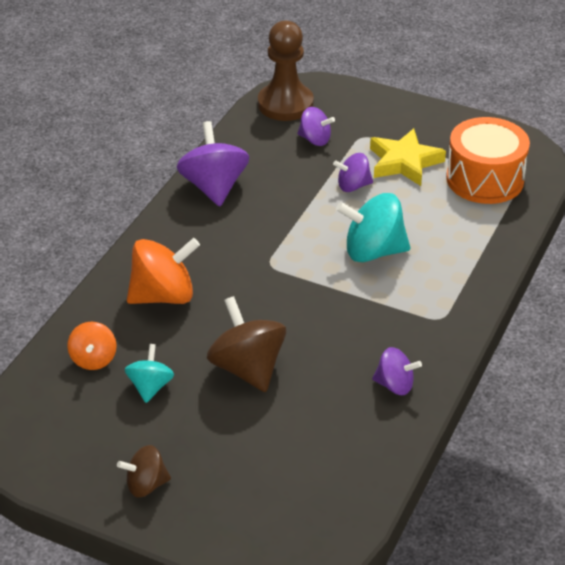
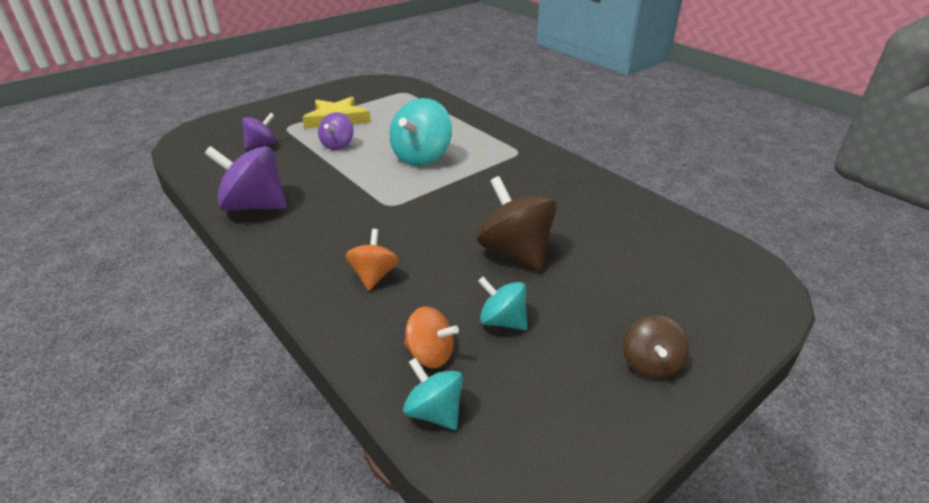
camera: 65 degrees left, 5 degrees down
orange spinning top [127,238,200,304] -> orange spinning top [345,229,399,290], size x0.58
brown spinning top [207,296,286,392] -> brown spinning top turned 60 degrees clockwise [477,176,557,271]
brown pawn [258,21,314,121] -> none
purple spinning top [372,347,422,395] -> none
orange drum [446,117,530,204] -> none
none -> turquoise spinning top [403,357,463,430]

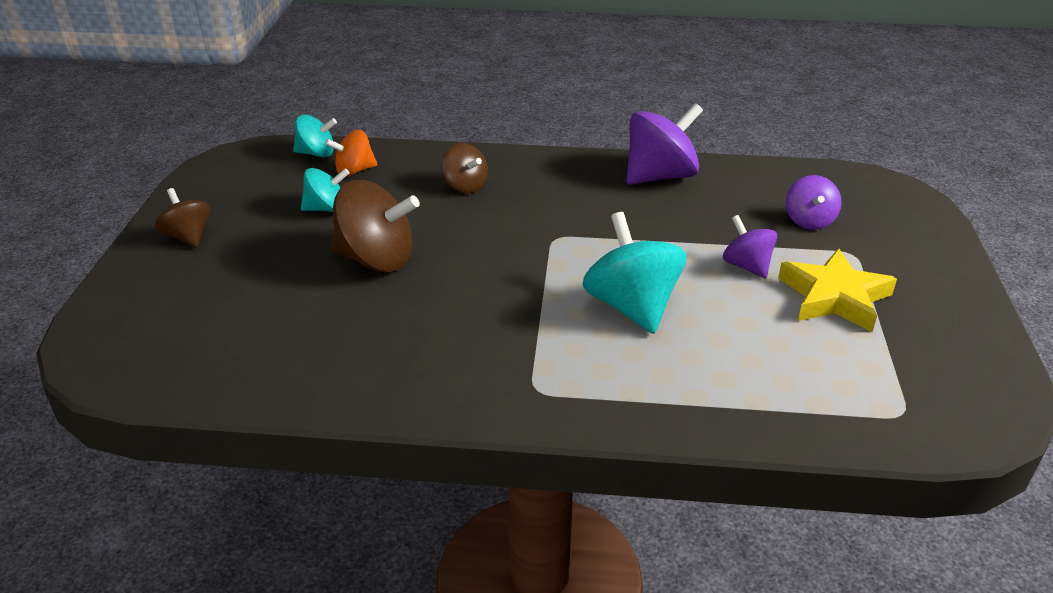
camera: 135 degrees right, 0 degrees up
orange spinning top [345,229,399,290] -> brown spinning top [441,143,488,193]

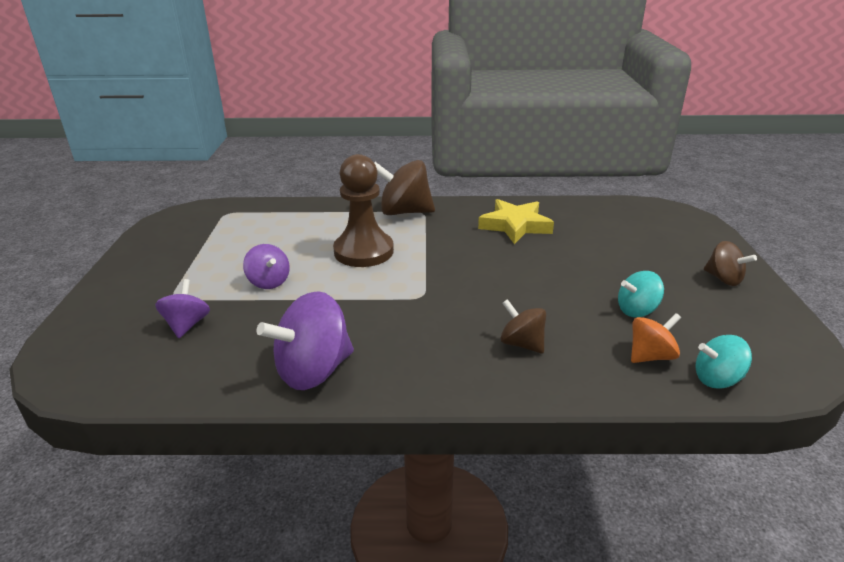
camera: 175 degrees right, 5 degrees down
brown spinning top [331,180,420,272] -> brown spinning top moved to [374,160,435,215]
turquoise spinning top [583,212,687,334] -> brown pawn [333,154,394,267]
yellow star [778,248,897,332] -> yellow star moved to [478,199,554,244]

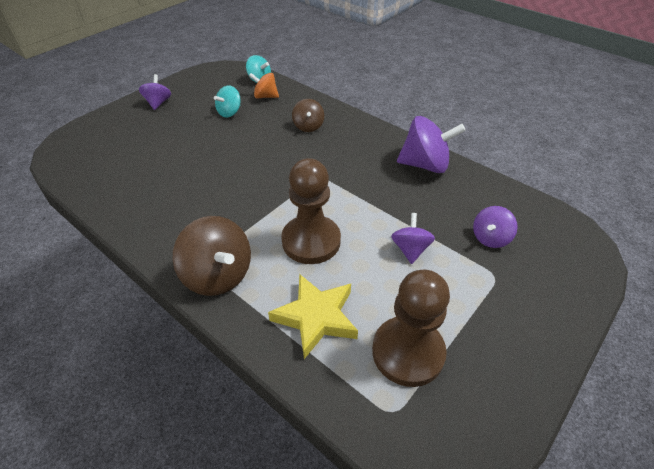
camera: 140 degrees left, 15 degrees up
yellow star [478,199,554,244] -> yellow star moved to [268,274,358,359]
turquoise spinning top [618,271,664,317] -> turquoise spinning top turned 105 degrees clockwise [214,85,241,117]
brown spinning top [704,241,757,286] -> purple spinning top [139,74,171,110]
none -> brown pawn [372,270,450,387]

